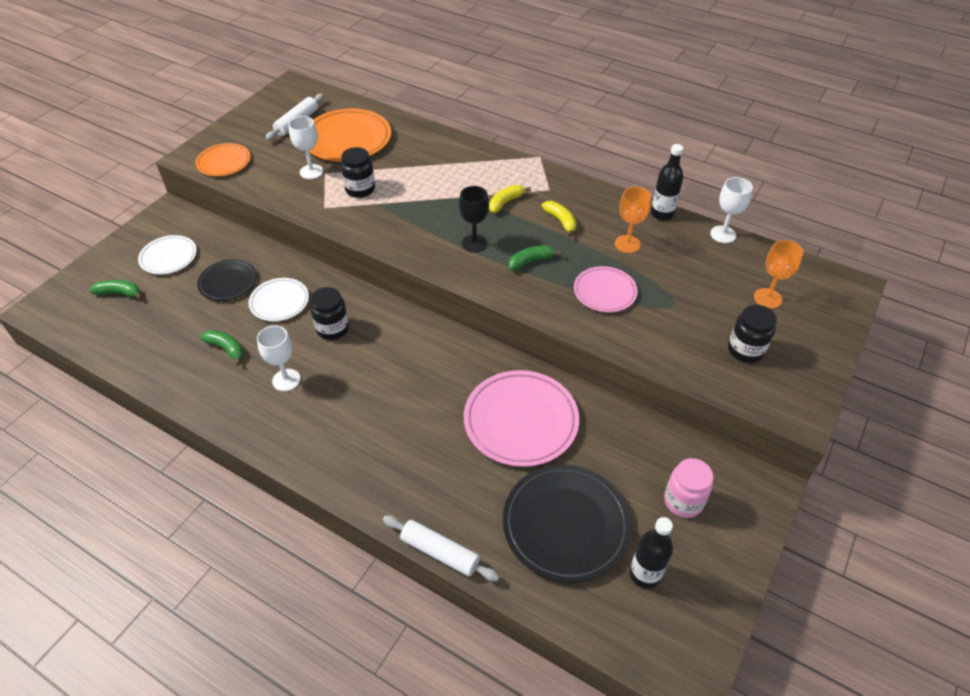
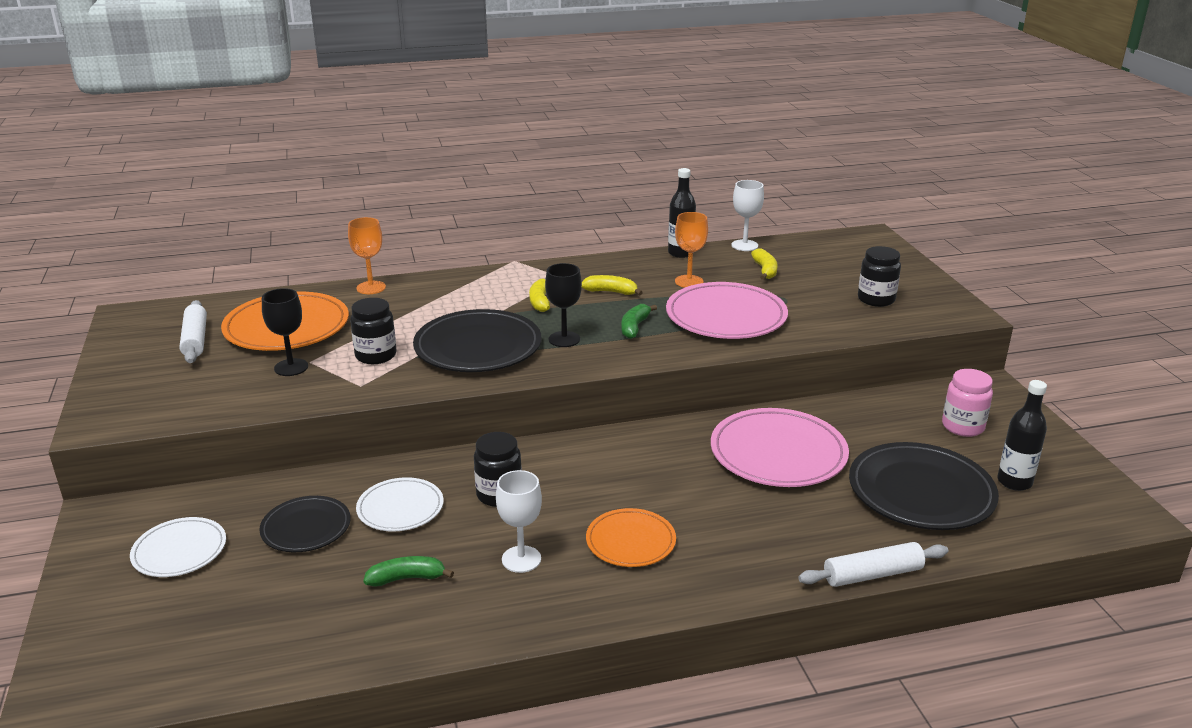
camera: 45 degrees left, 20 degrees down
green banana [89,280,142,299] -> none
orange plate [195,143,251,176] -> orange plate moved to [586,508,676,567]
white goblet [289,116,323,179] -> black goblet [262,288,308,376]
pink plate [574,266,638,312] -> pink plate [666,282,788,339], size x1.70
orange goblet [754,240,803,309] -> orange goblet moved to [348,217,386,294]
none -> black plate [413,309,542,372]
none -> yellow banana [751,248,778,280]

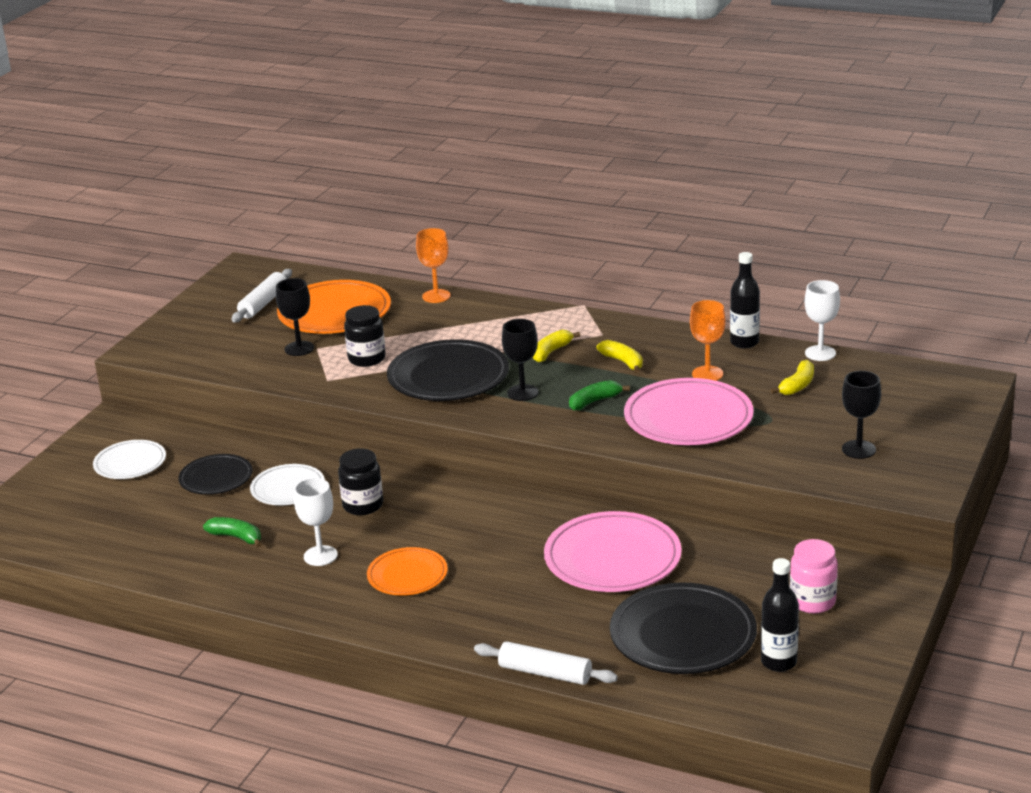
camera: 40 degrees right, 0 degrees up
black jar [858,246,901,307] -> black goblet [842,371,881,459]

